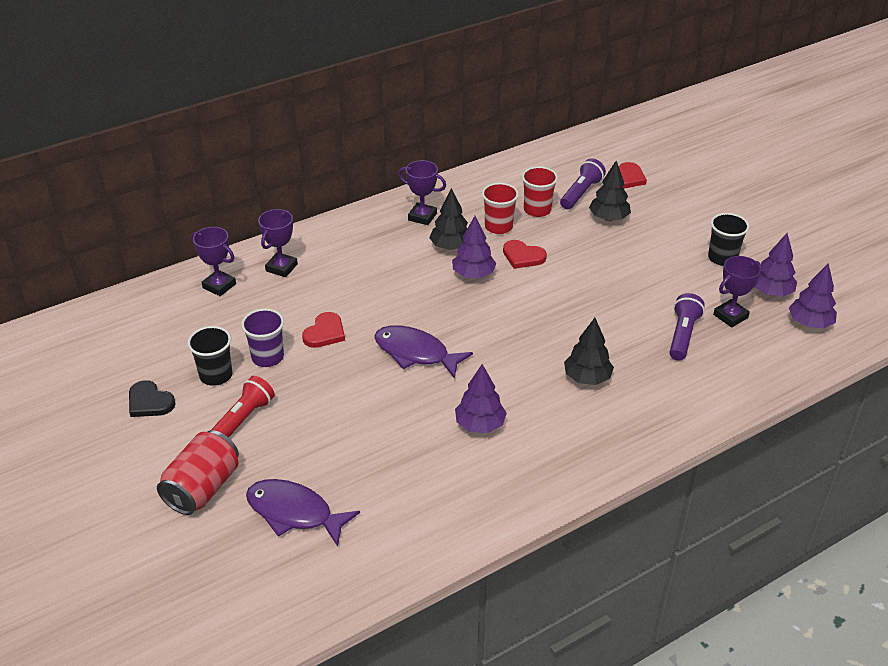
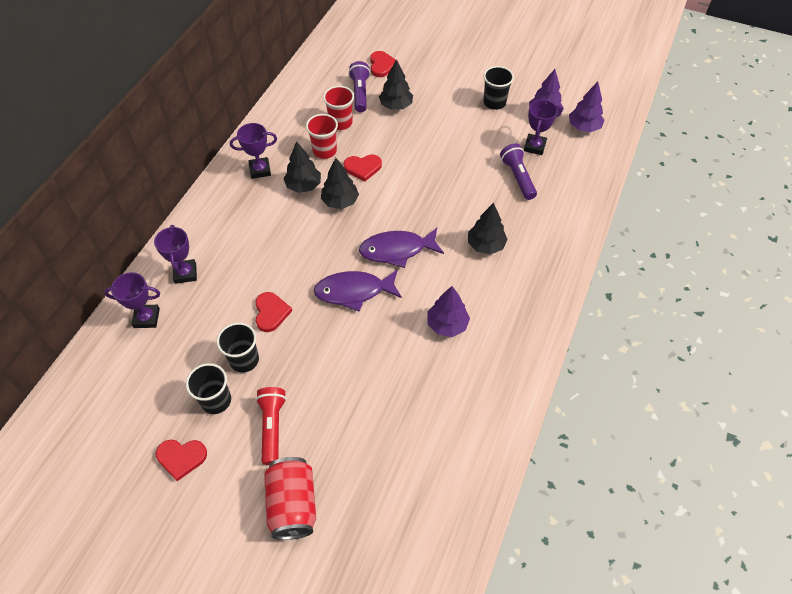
camera: 35 degrees left, 15 degrees up
black heart [129,380,176,417] -> red heart [156,440,207,481]
purple cup [241,308,284,367] -> black cup [217,322,259,373]
purple fish [246,479,360,547] -> purple fish moved to [359,228,444,268]
purple tree [452,216,497,278] -> black tree [321,158,359,209]

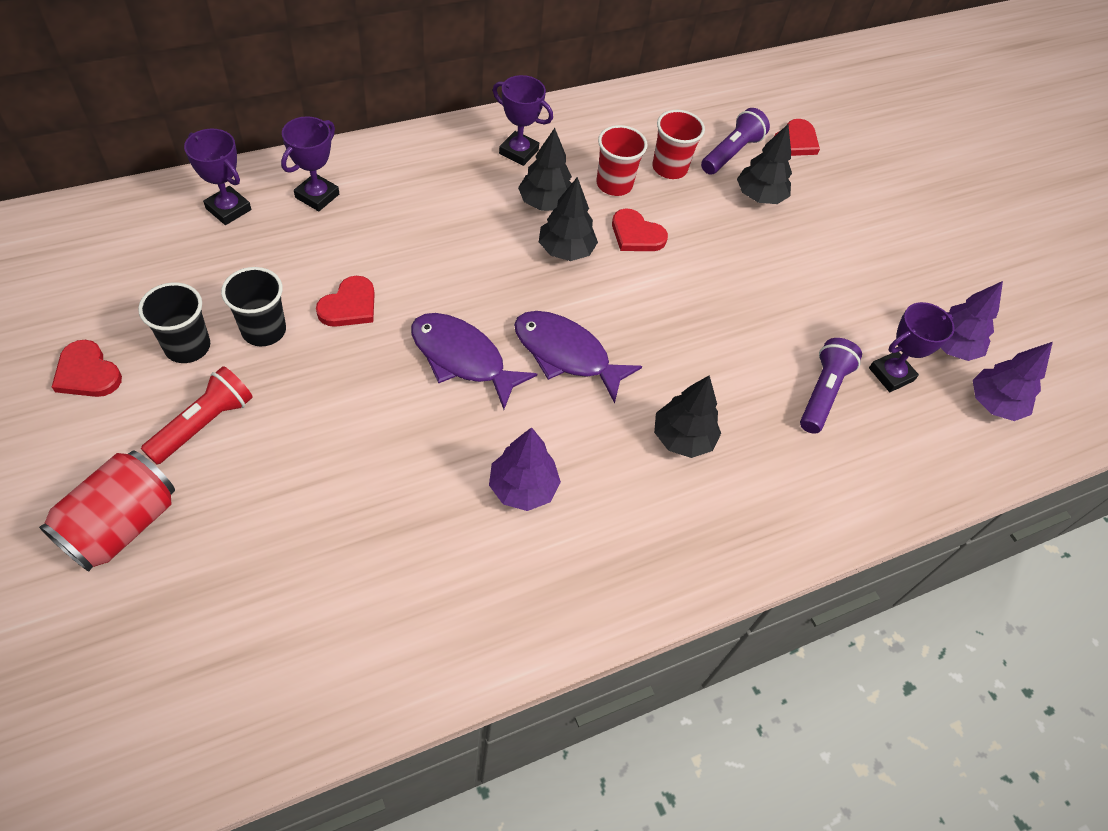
camera: 35 degrees right, 0 degrees up
black cup [483,66,514,110] -> none

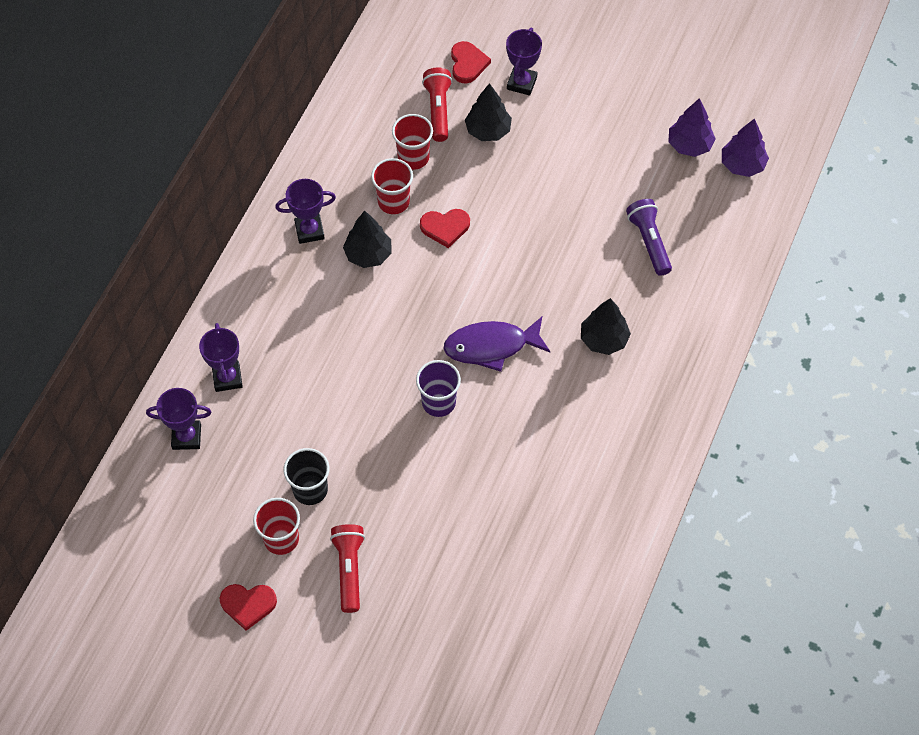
camera: 35 degrees left, 5 degrees up
red can [39,450,175,571] -> none
black cup [138,282,210,363] -> red cup [253,498,300,555]
red heart [316,276,375,327] -> none
purple fish [411,313,537,409] -> purple cup [416,360,461,417]
purple tree [489,427,561,511] -> none
black tree [539,177,598,261] -> none
purple flashlight [701,108,770,175] -> red flashlight [422,68,453,142]
purple trophy [869,302,955,392] -> purple trophy moved to [506,28,542,96]

